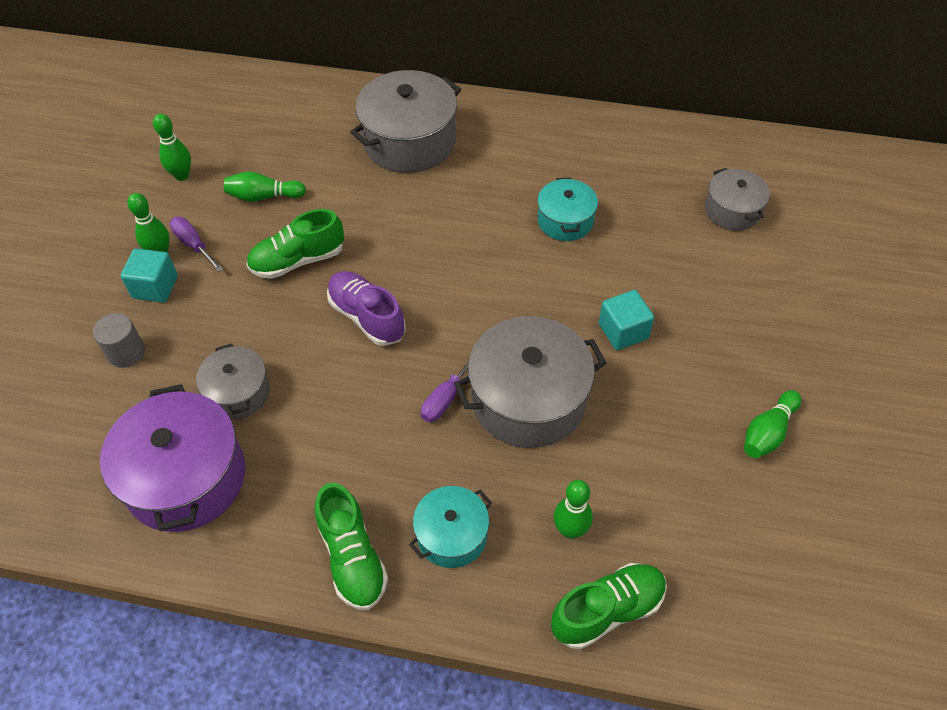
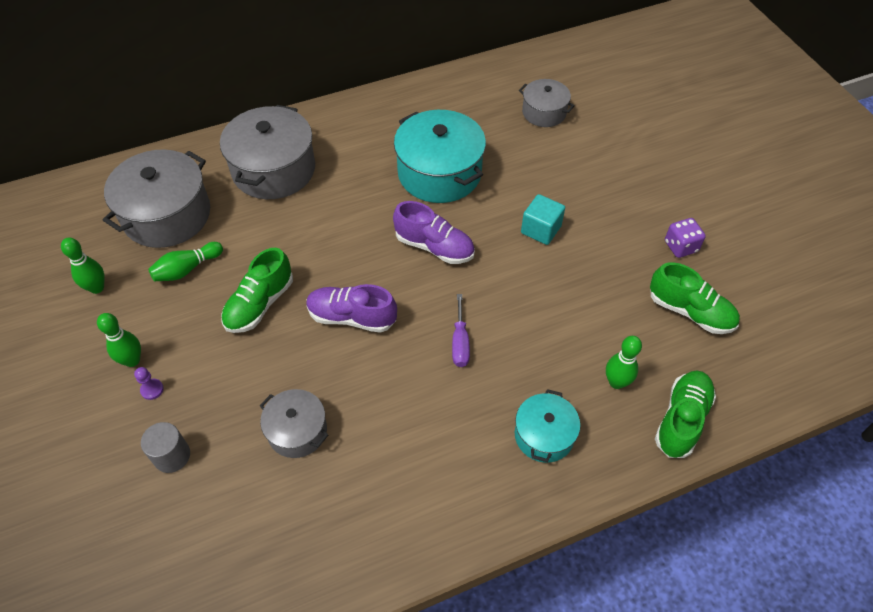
camera: 35 degrees left, 0 degrees up
purple pot [100,384,245,532] -> none
turquoise cube [121,248,178,303] -> purple pawn [134,367,164,400]
purple screwdriver [170,217,223,272] -> none
green shoe [315,483,388,610] -> green shoe moved to [650,262,740,334]
grey pot [454,316,606,448] -> grey pot moved to [103,150,210,248]
turquoise pot [537,178,598,241] -> turquoise pot [394,110,486,203], size x1.78
green bowling pin [744,390,802,458] -> purple dice [665,218,706,258]
none -> purple shoe [393,201,475,264]

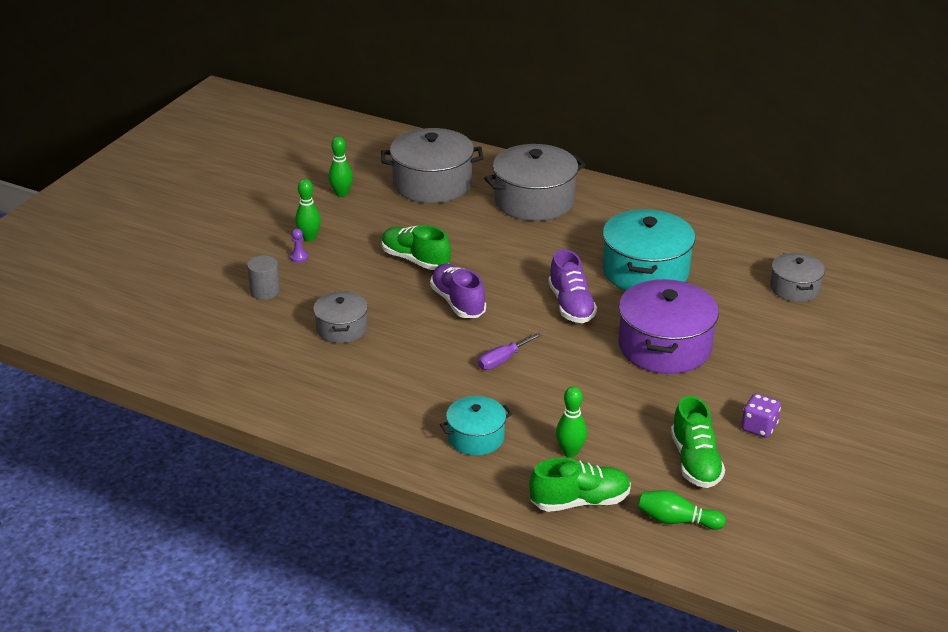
camera: 50 degrees right, 20 degrees down
green bowling pin [148,242,223,281] -> green bowling pin moved to [638,490,726,530]
green shoe [221,248,293,333] -> green shoe turned 45 degrees clockwise [382,225,451,270]
turquoise cube [521,194,565,245] -> purple pot [619,279,719,374]

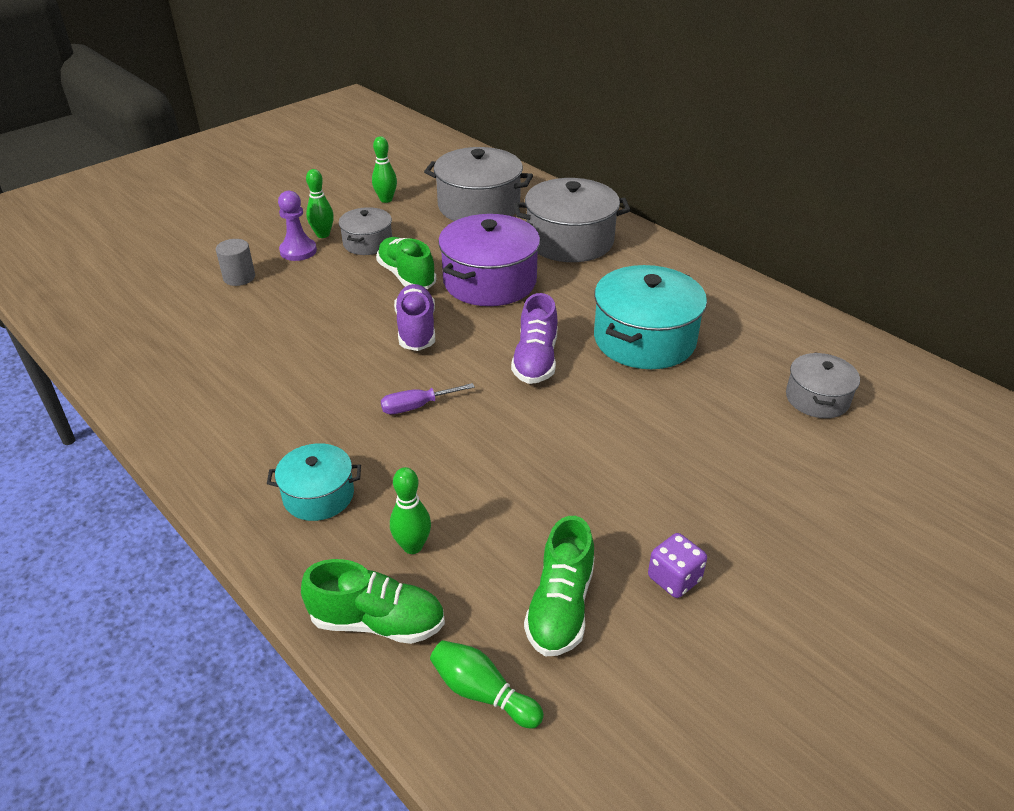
camera: 20 degrees right, 5 degrees up
purple pawn [290,229,309,263] -> purple pawn [278,191,317,261], size x1.87
grey pot [313,291,368,343] -> grey pot moved to [339,207,392,255]
purple pot [619,279,719,374] -> purple pot moved to [438,214,540,306]

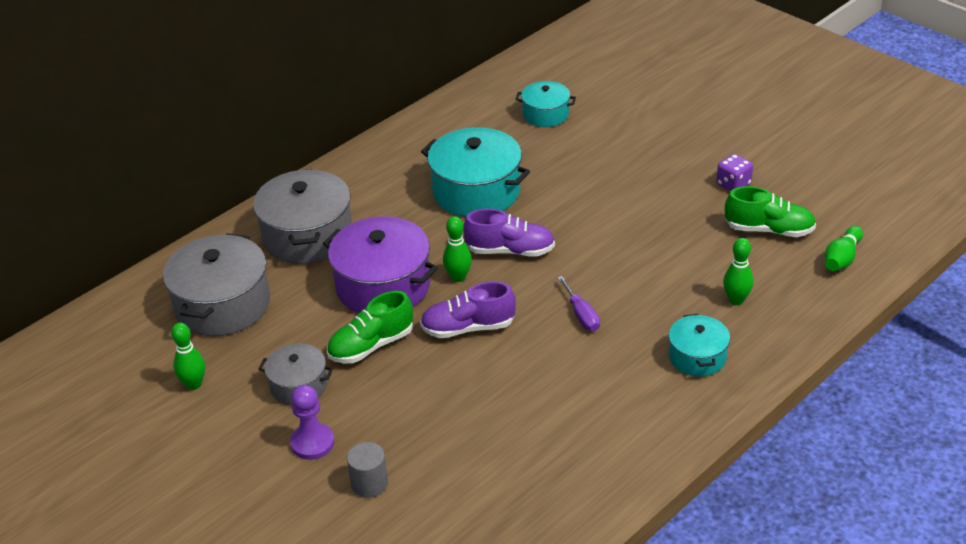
camera: 90 degrees left, 0 degrees up
green shoe [301,559,445,644] -> none
green bowling pin [306,169,334,238] -> green bowling pin moved to [443,216,472,282]
grey pot [786,352,860,418] -> turquoise pot [515,81,576,127]

